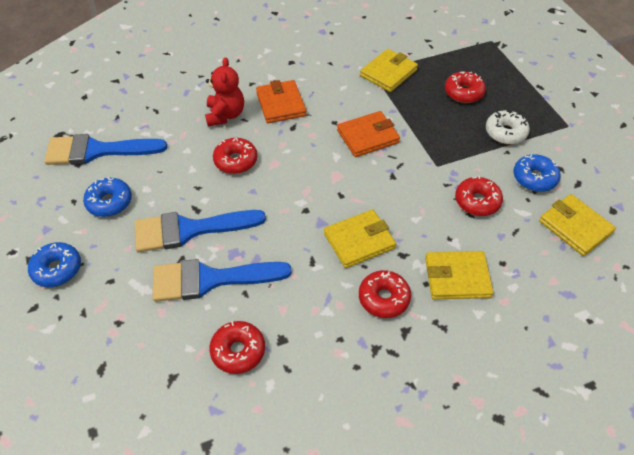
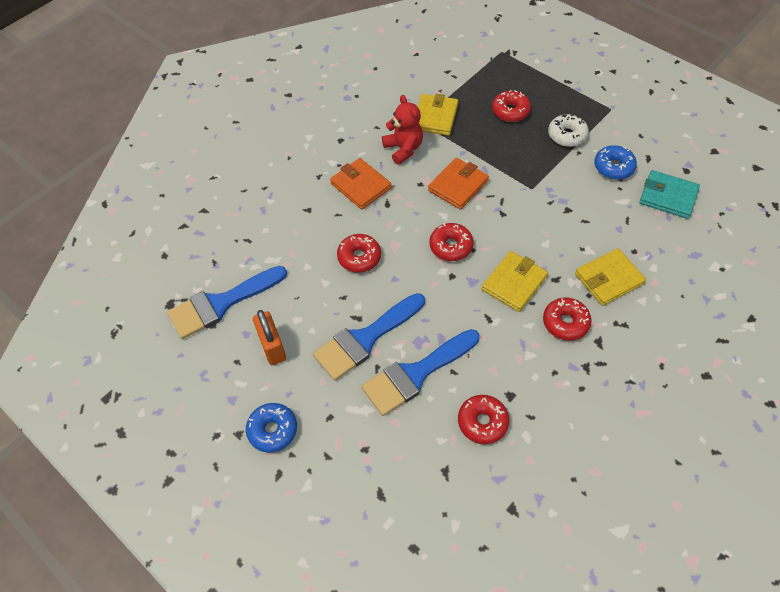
camera: 25 degrees left, 5 degrees up
blue donut [83,177,132,217] -> orange padlock [253,310,286,365]
red teddy bear [205,57,244,127] -> red teddy bear moved to [382,95,423,165]
red donut [455,176,503,216] -> red donut moved to [429,223,474,261]
yellow wallet [539,194,616,256] -> turquoise wallet [639,170,700,219]

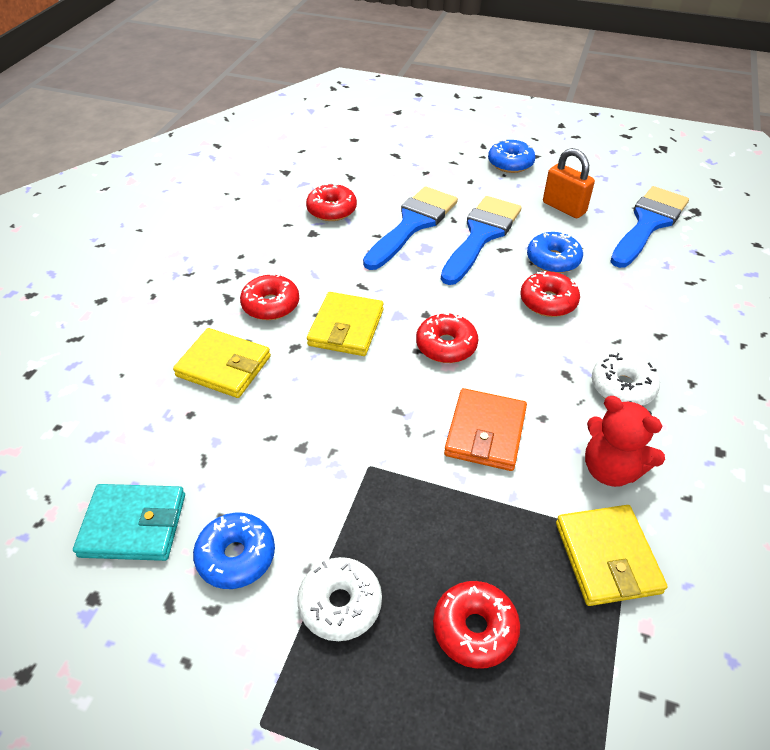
camera: 155 degrees right, 10 degrees down
orange wallet [330,158,392,210] -> white donut [592,353,660,406]
yellow wallet [575,248,646,306] -> yellow wallet turned 75 degrees clockwise [173,328,271,398]
none -> blue donut [527,232,583,273]

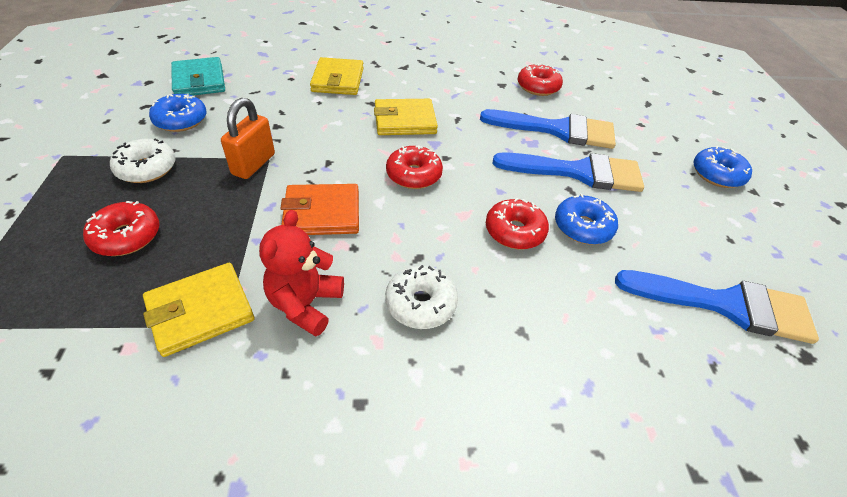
camera: 65 degrees right, 0 degrees up
red donut [240,274,299,320] -> none
orange padlock [543,148,595,218] -> orange padlock moved to [221,98,275,179]

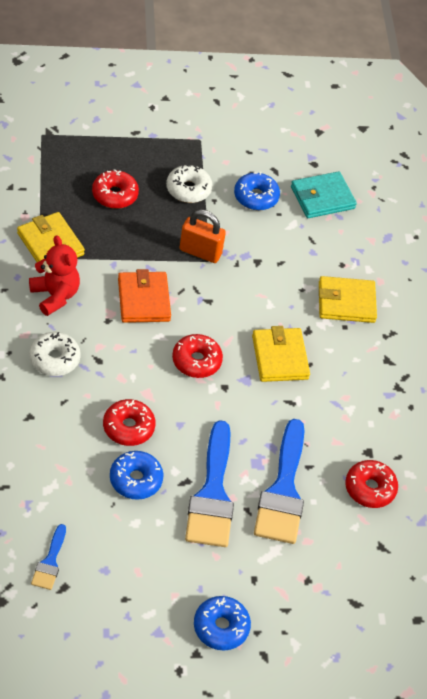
camera: 85 degrees right, 5 degrees up
red teddy bear [259,210,344,337] -> red teddy bear turned 45 degrees clockwise [29,235,80,316]
blue brush [615,270,819,344] -> blue brush [31,524,66,590], size x0.48

